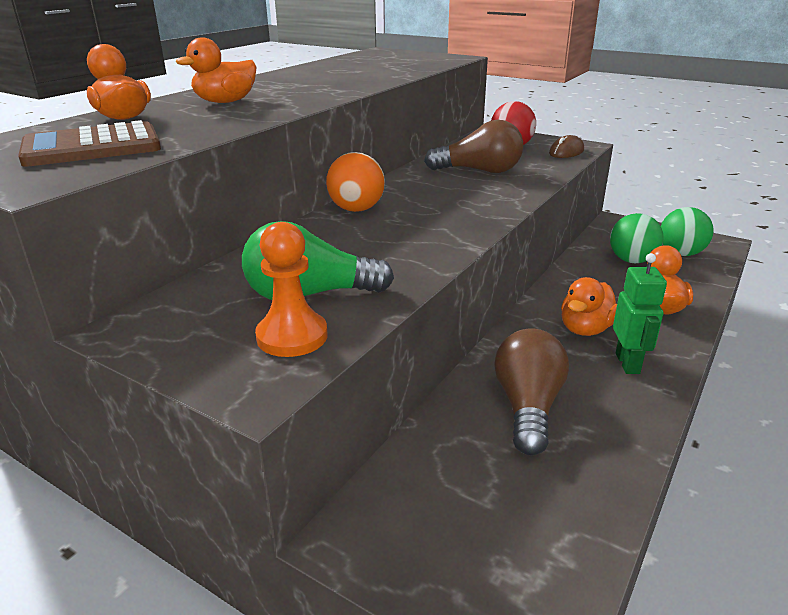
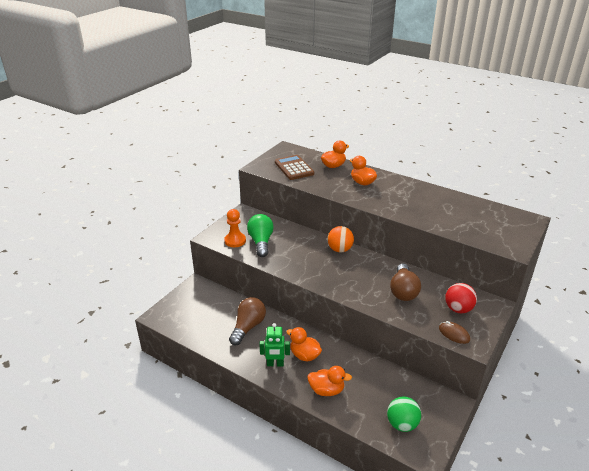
camera: 90 degrees right, 5 degrees up
brown light bulb [494,329,569,455] -> brown light bulb turned 75 degrees counterclockwise [229,297,266,345]
green ball [610,213,664,263] -> none

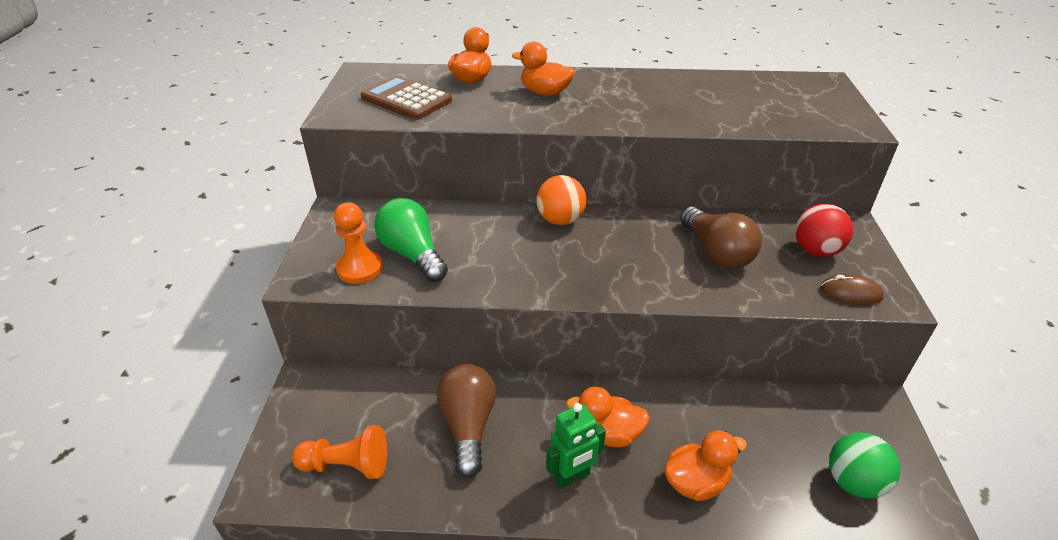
camera: 30 degrees left, 5 degrees up
none -> orange pawn [292,425,387,479]

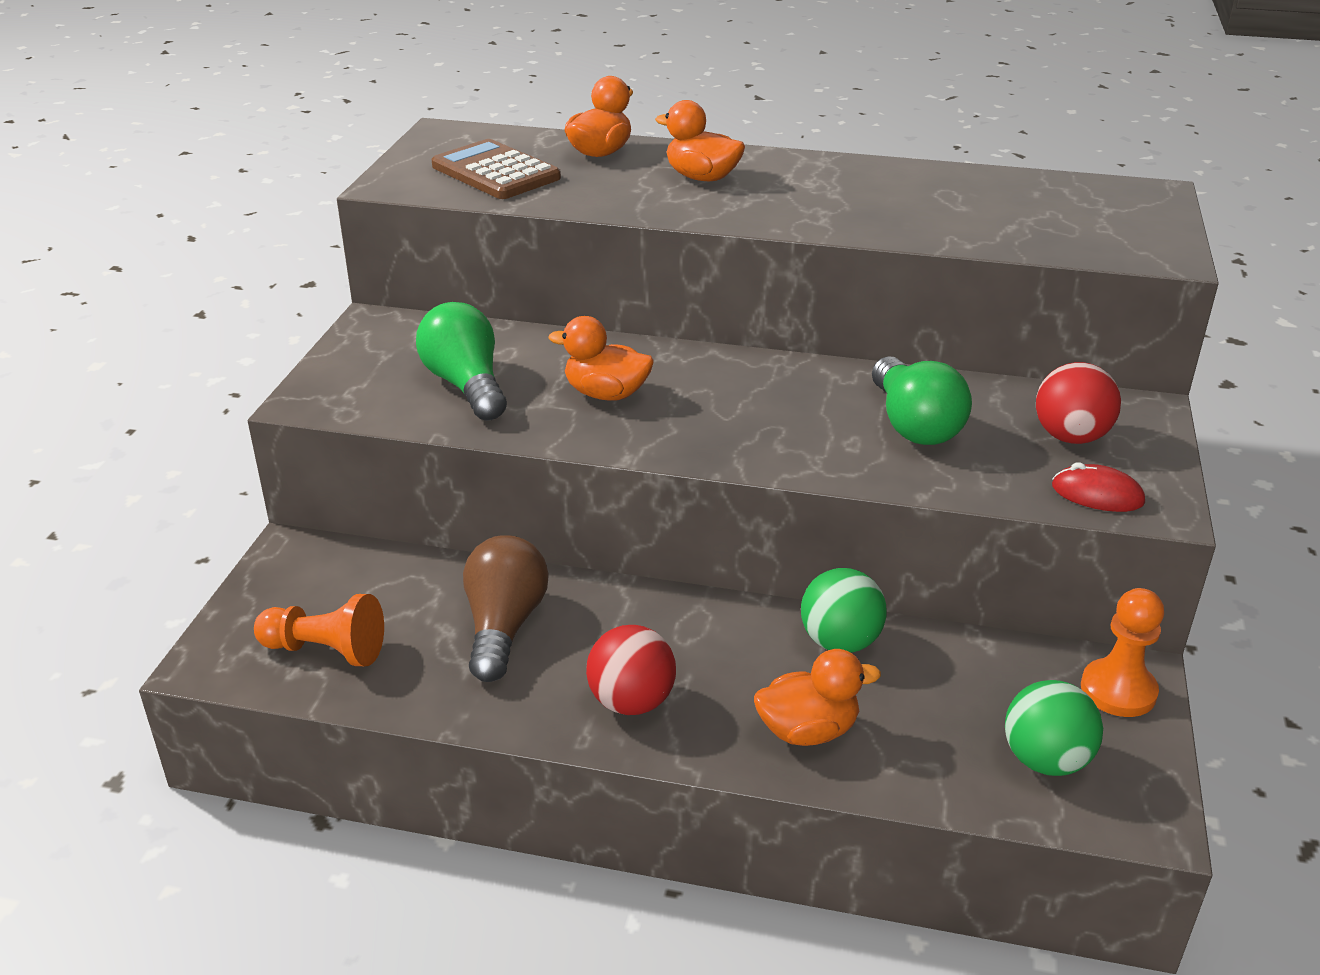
camera: 10 degrees right, 5 degrees down
orange pawn [334,202,383,284] -> orange pawn moved to [1081,588,1164,717]
orange ball [536,175,586,225] -> none
green robot [546,403,606,489] -> red ball [586,625,676,715]
orange duck [566,387,650,447] -> orange duck moved to [549,316,654,401]
brown light bulb [680,207,762,269] -> green light bulb [872,356,972,445]
brown mouse [820,274,884,305] -> red mouse [1052,463,1145,512]
none -> green ball [801,568,887,653]

